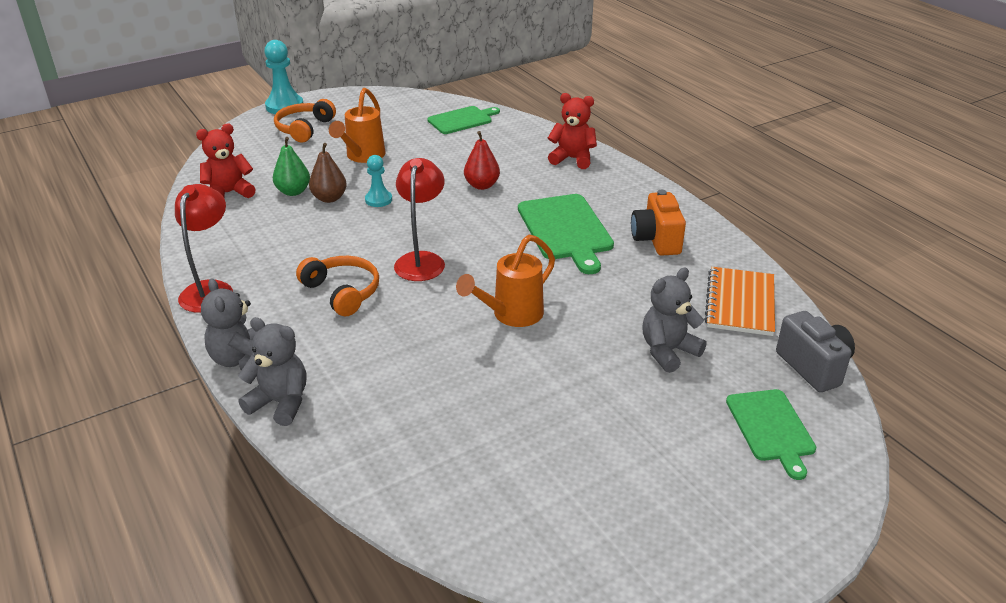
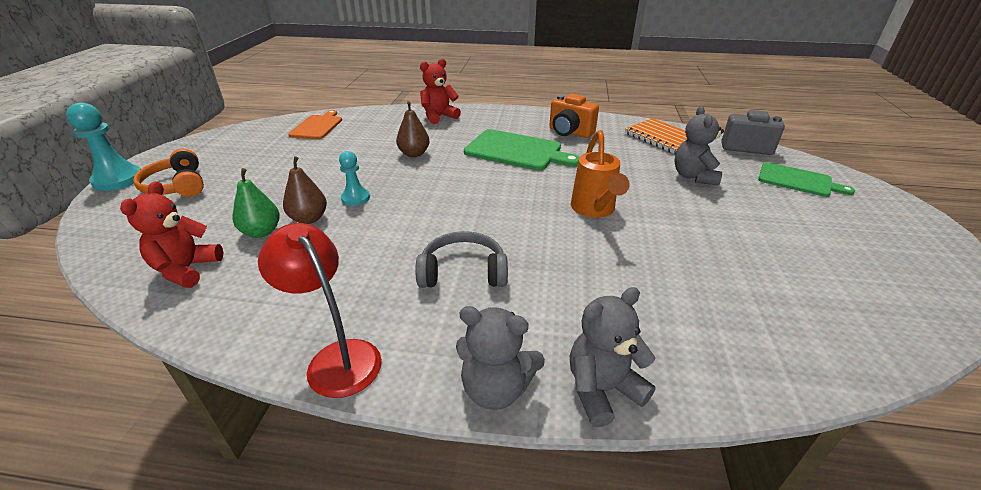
camera: 50 degrees left, 0 degrees up
orange headphones [296,256,379,316] -> grey headphones [415,231,508,288]
orange watering can [329,88,386,163] -> none
red lamp [394,158,445,281] -> none
green cutting board [427,106,500,134] -> orange cutting board [288,110,342,139]
red pear [464,131,500,190] -> brown pear [396,101,430,157]

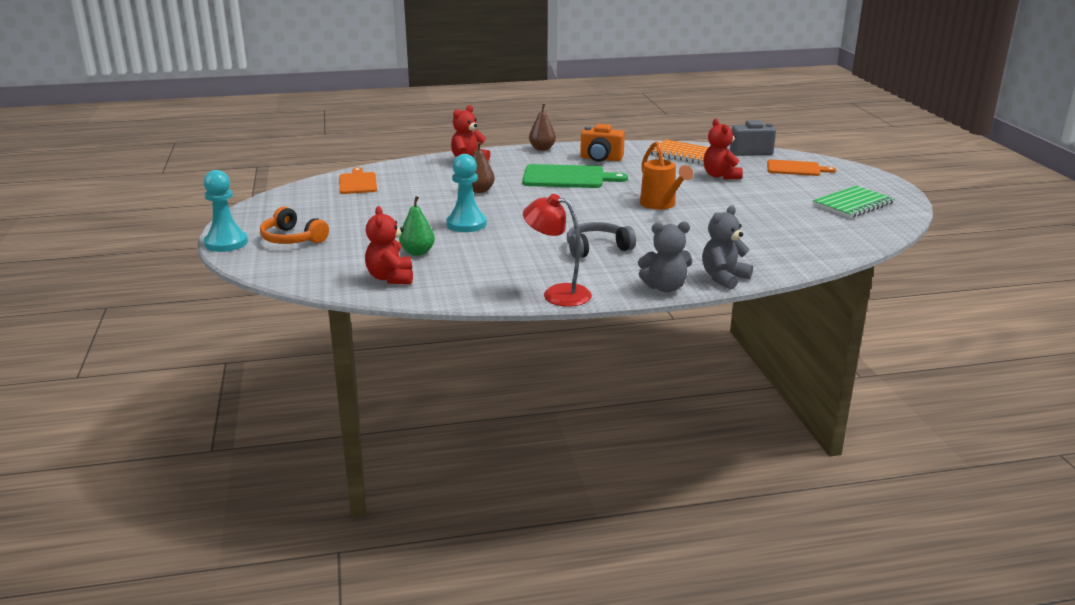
camera: 20 degrees left, 10 degrees down
brown pear [283,156,327,224] -> brown pear moved to [529,104,556,151]
turquoise pawn [339,151,370,206] -> turquoise pawn [446,154,487,232], size x1.64
grey teddy bear [674,106,724,186] -> red teddy bear [703,119,743,180]
green cutting board [758,162,855,197] -> orange cutting board [767,160,836,176]
none -> green notebook [813,186,895,218]

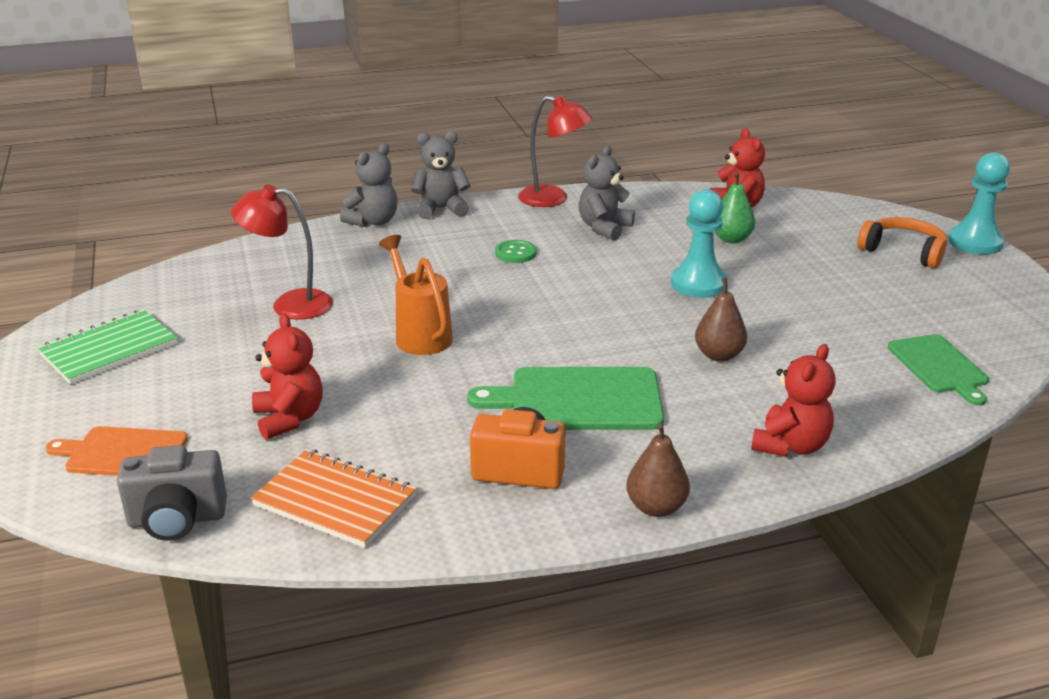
camera: 175 degrees right, 5 degrees up
orange cutting board [339,167,377,194] -> green cutting board [887,334,989,405]
grey headphones [567,222,636,258] -> green button [495,240,536,263]
none -> red lamp [231,185,333,320]
none -> grey teddy bear [579,145,635,241]

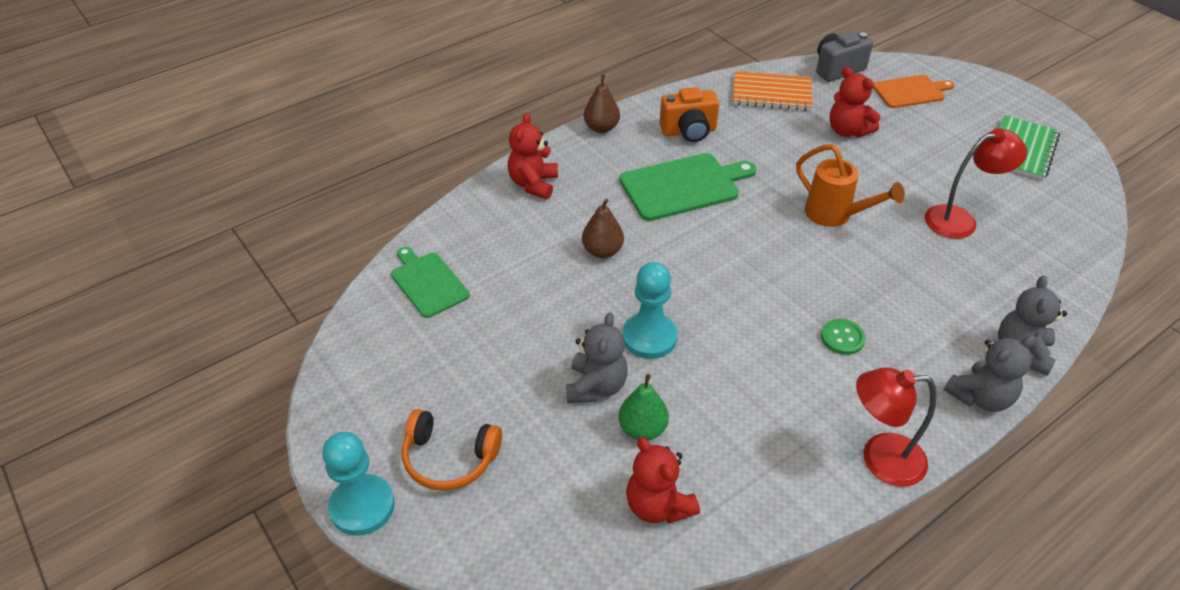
camera: 160 degrees right, 15 degrees up
grey teddy bear [579,145,635,241] -> grey teddy bear moved to [566,312,628,403]

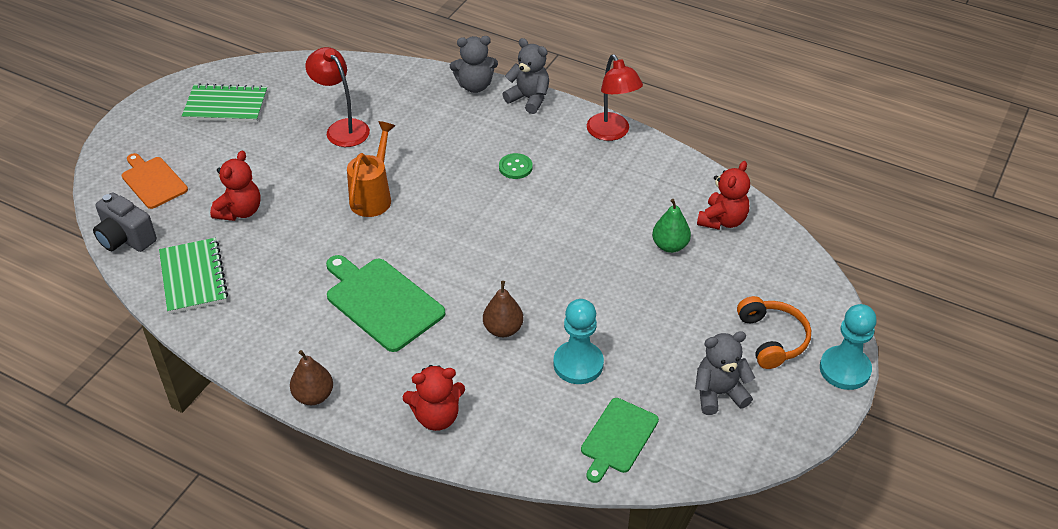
camera: 115 degrees left, 0 degrees up
grey teddy bear [566,312,628,403] -> grey teddy bear moved to [695,331,755,415]
turquoise pawn [622,262,677,359] -> turquoise pawn moved to [553,299,604,384]
orange camera [660,87,719,142] -> none
orange notebook [733,71,812,111] -> green notebook [159,238,228,314]

